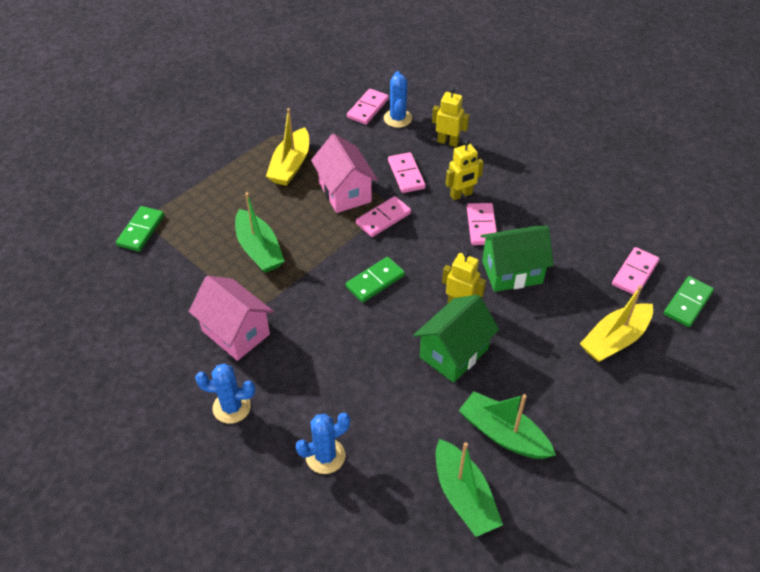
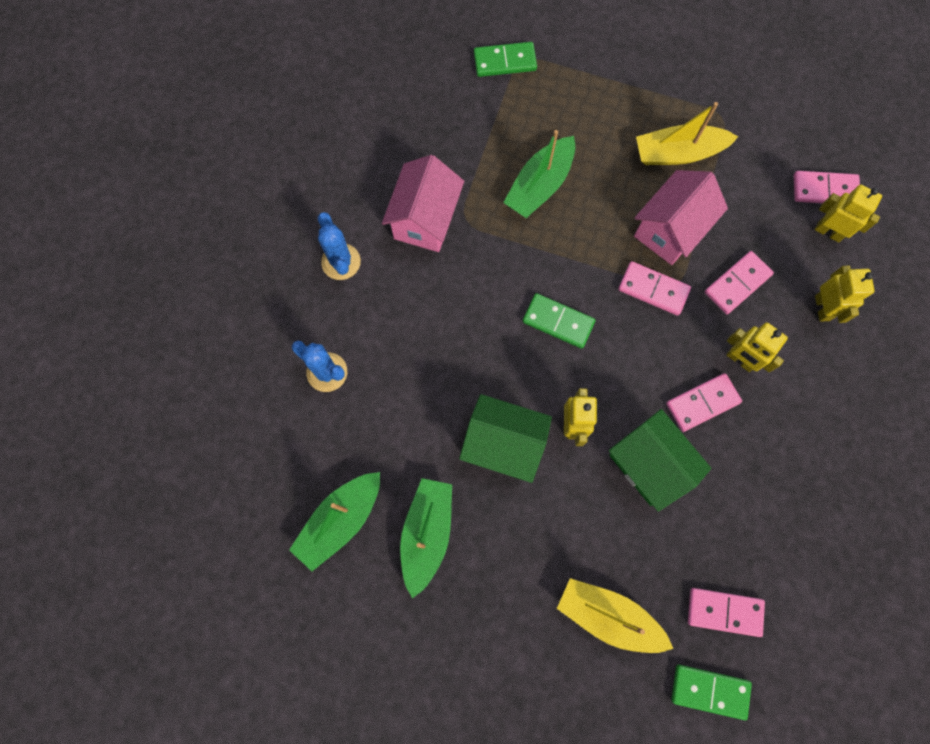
camera: 65 degrees right, 25 degrees up
blue cactus [384,71,412,128] -> yellow robot [814,184,882,242]

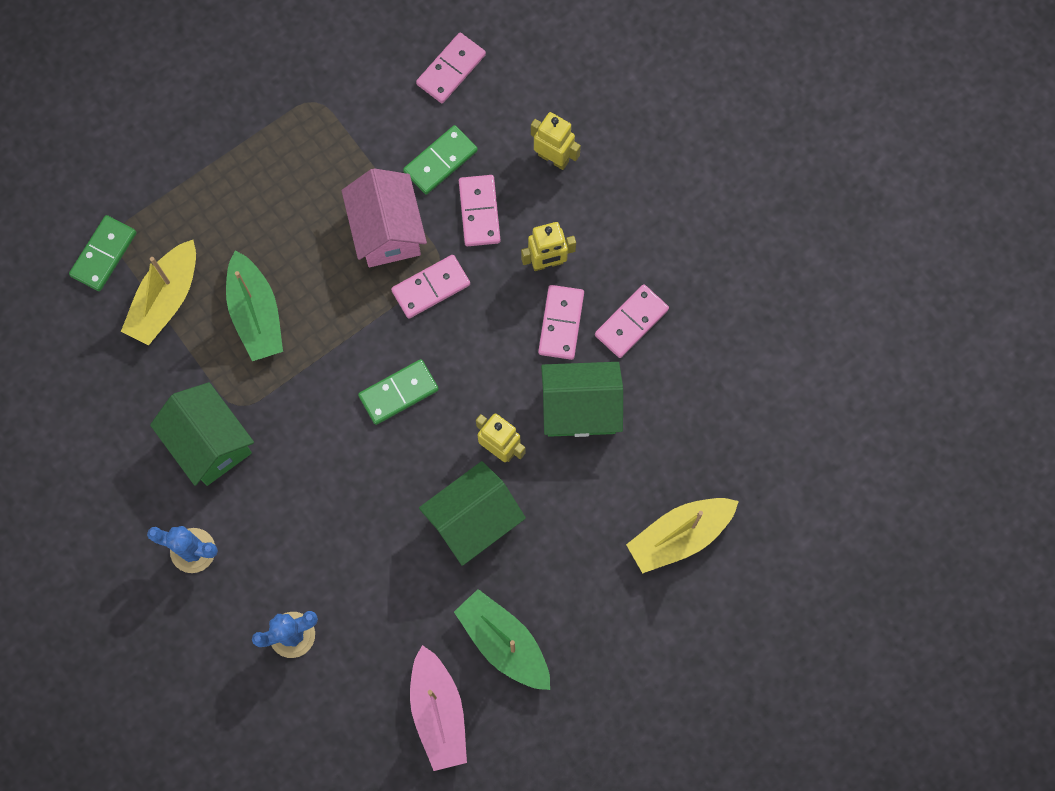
camera: 55 degrees left, 0 degrees up
green boat [289,472,380,571] -> pink boat [410,645,467,771]
pink house [382,155,464,252] -> green house [150,382,254,486]
yellow boat [636,102,738,165] -> yellow boat moved to [121,240,196,346]
green domino [671,664,752,720] -> green domino moved to [403,125,478,195]
pink domino [688,588,765,637] -> pink domino moved to [595,284,669,358]
yellow robot [814,184,882,242] -> none

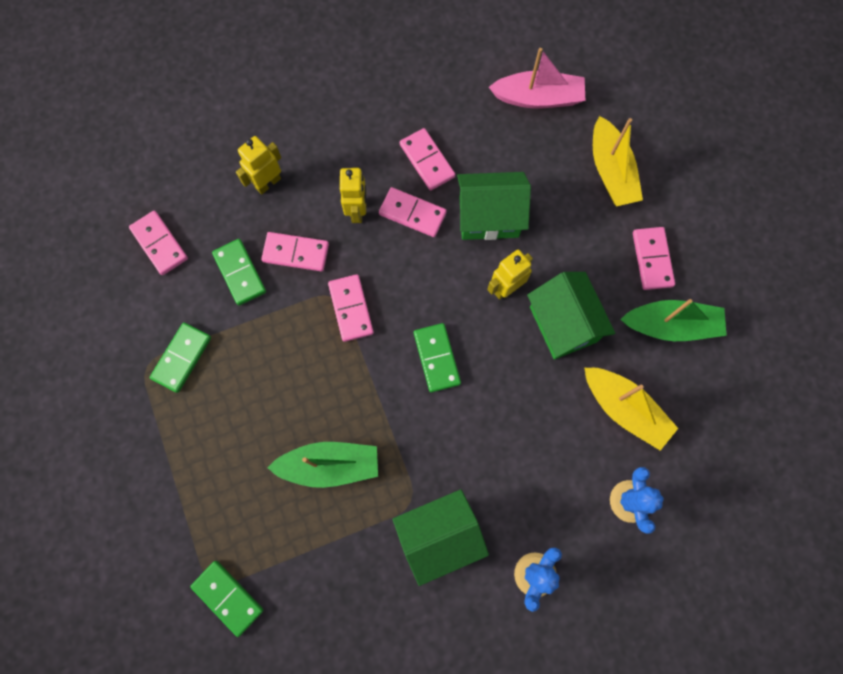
camera: 75 degrees left, 0 degrees up
yellow boat [121,240,196,346] -> yellow boat moved to [584,368,678,451]
pink house [342,168,427,267] -> none
pink boat [410,645,467,771] -> pink boat moved to [489,48,585,109]
green boat [454,589,550,690] -> green boat turned 150 degrees counterclockwise [621,299,727,341]
green house [541,362,623,437] -> green house turned 75 degrees clockwise [457,172,531,240]
none -> green domino [150,322,211,393]
none -> pink domino [633,227,675,290]

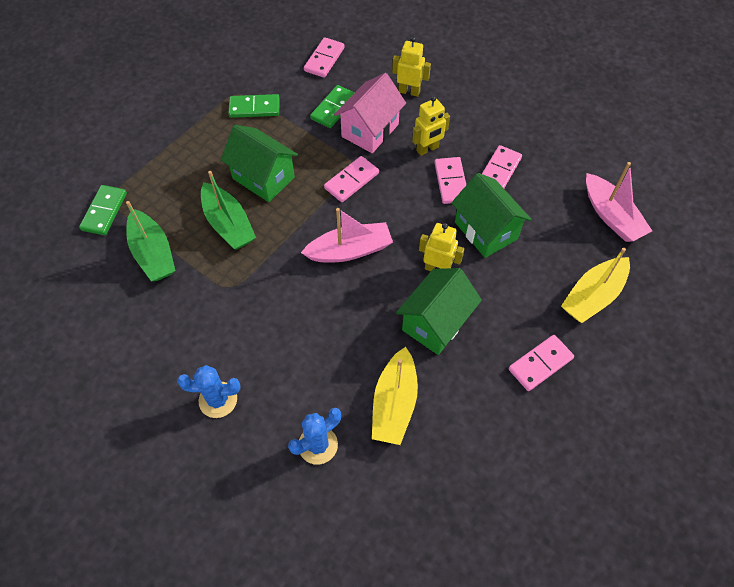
camera: 60 degrees right, 15 degrees down
pink domino [261,232,329,271] -> pink house [334,73,406,153]
green house [393,489,489,586] -> green house moved to [221,125,298,202]
green domino [414,323,461,393] -> pink boat [301,208,393,262]
green boat [621,299,727,341] -> green boat moved to [126,201,176,281]

